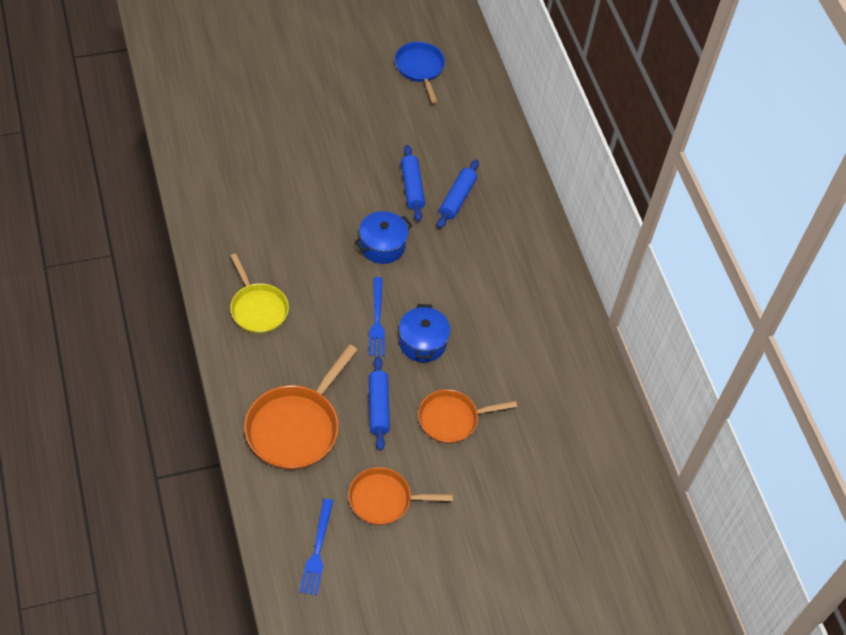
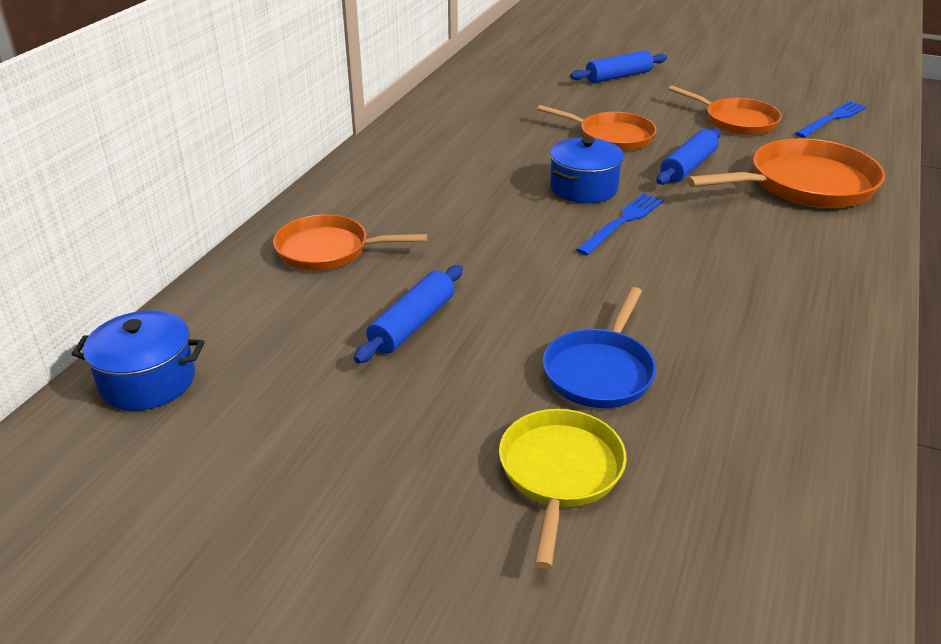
camera: 135 degrees left, 20 degrees down
yellow pan [230,254,289,334] -> yellow pan moved to [499,409,627,569]
blue pot [354,211,413,264] -> blue pot moved to [72,310,205,411]
blue pan [395,42,445,103] -> blue pan moved to [543,287,656,408]
blue rolling pin [437,159,479,228] -> blue rolling pin moved to [570,50,667,83]
none -> orange pan [273,215,428,271]

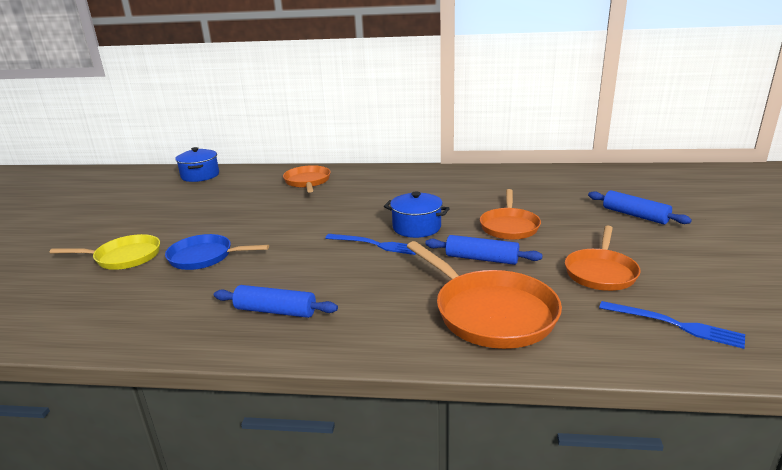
camera: 75 degrees right, 10 degrees down
blue rolling pin [354,265,463,364] -> blue rolling pin moved to [214,285,338,318]

